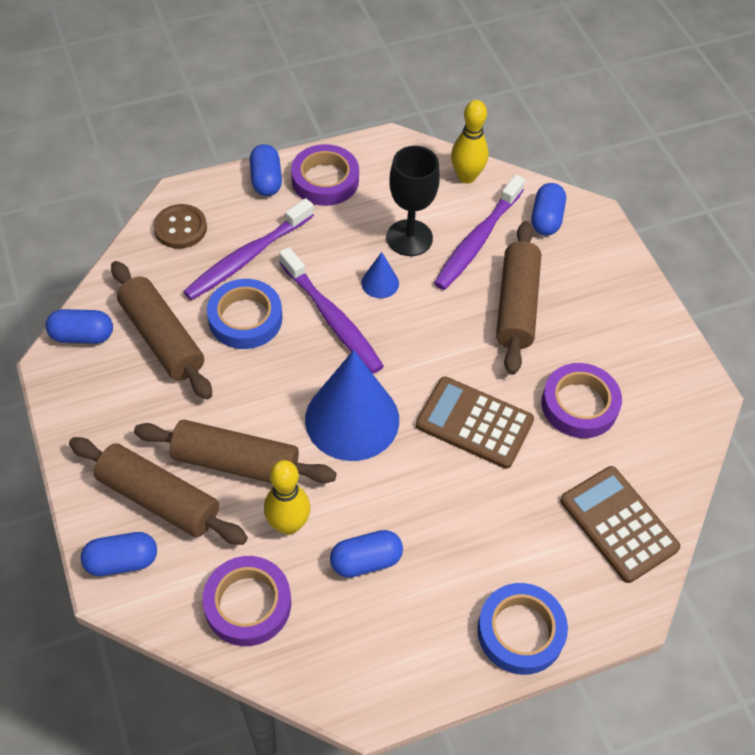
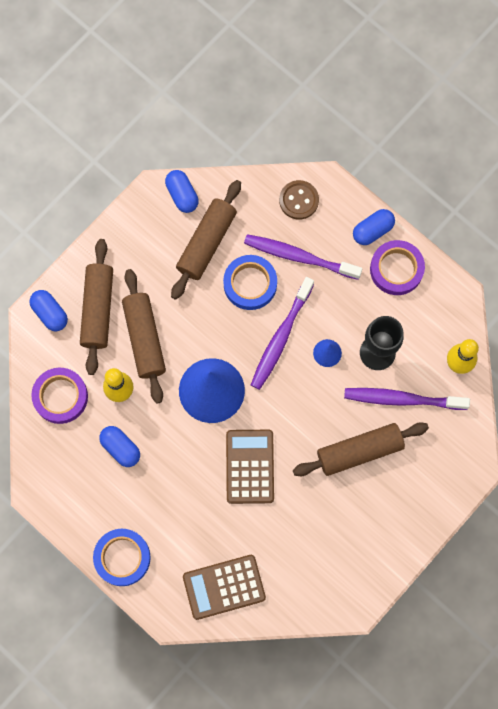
camera: 65 degrees right, 20 degrees up
blue capsule [532,183,566,236] -> none
purple tape [541,363,622,438] -> none
brown calculator [560,466,680,583] -> brown calculator turned 135 degrees counterclockwise [183,555,266,620]

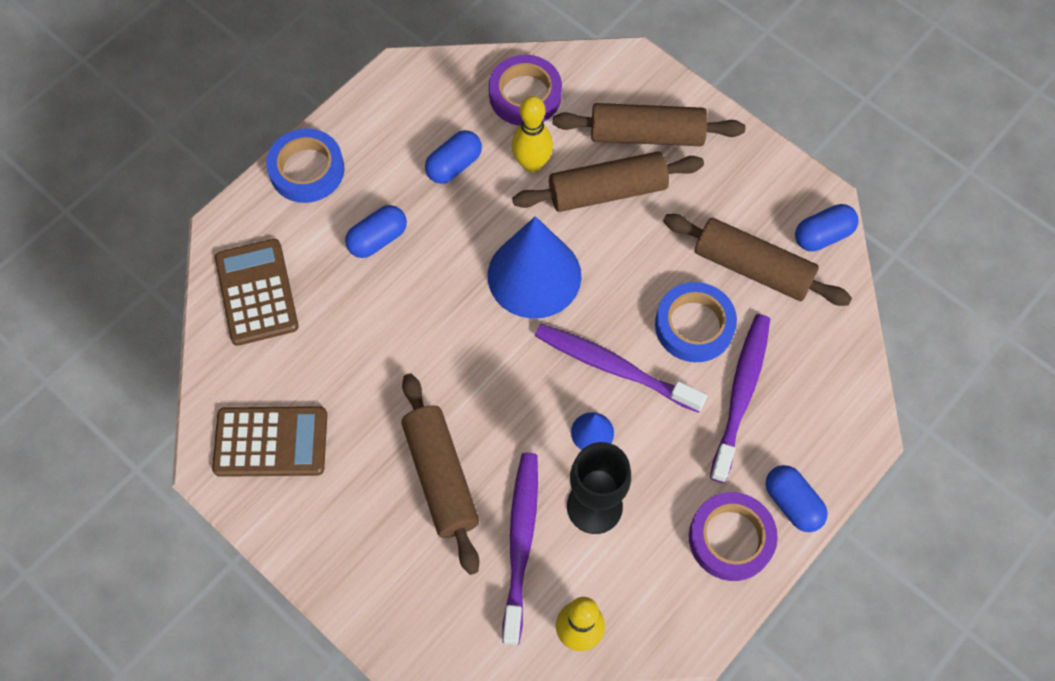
camera: 90 degrees right, 10 degrees down
blue capsule [29,290,68,331] -> blue capsule moved to [345,205,407,258]
brown calculator [226,430,274,504] -> brown calculator moved to [212,406,327,477]
brown button [279,180,319,220] -> none

